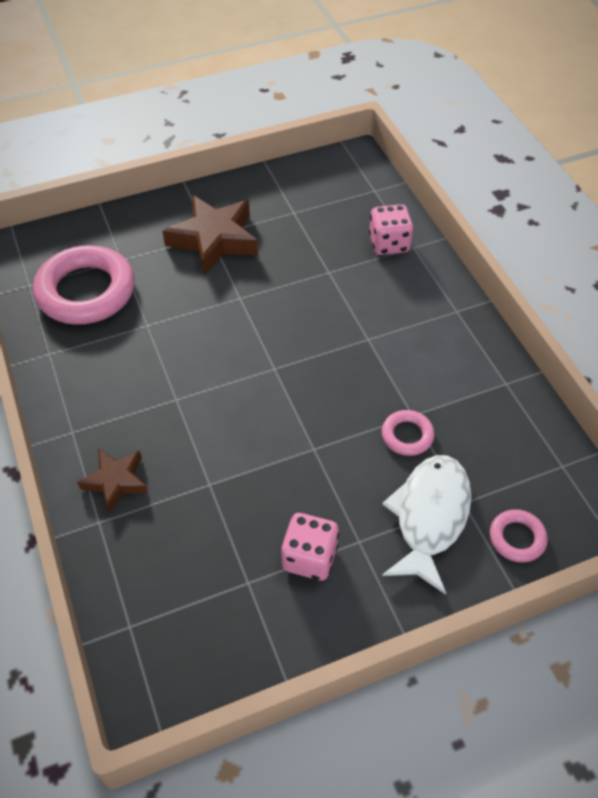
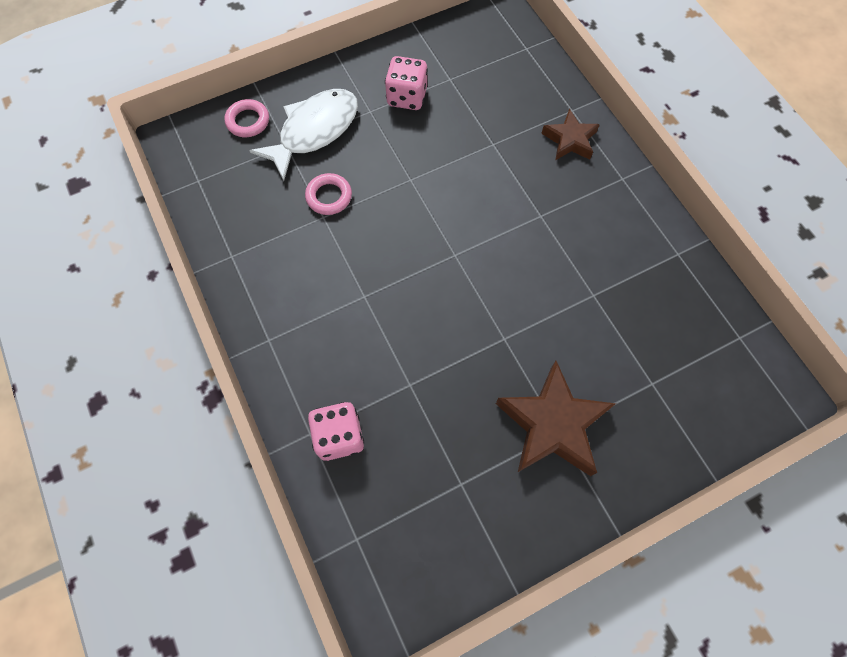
camera: 175 degrees right, 15 degrees up
pink ring [33,245,135,325] -> none
white fish [382,455,472,595] -> white fish turned 150 degrees counterclockwise [249,89,358,181]

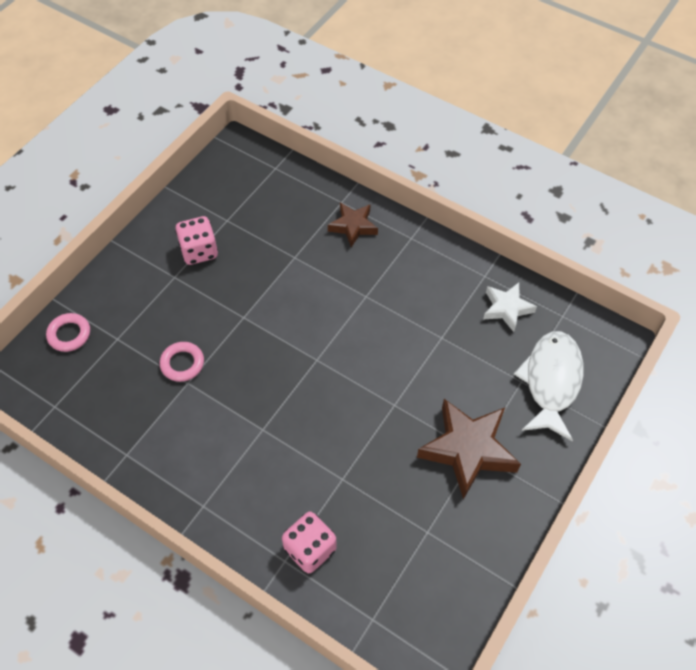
camera: 30 degrees left, 10 degrees down
white fish [249,89,358,181] -> white fish moved to [514,331,584,441]
none -> white star [483,282,537,332]

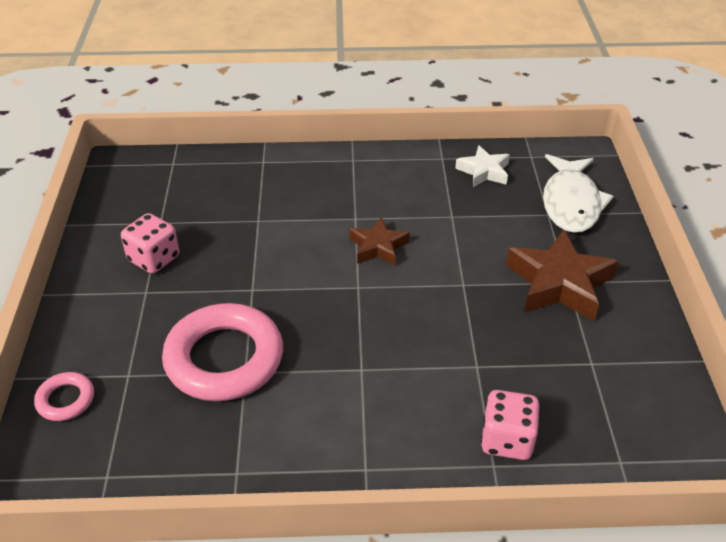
camera: 35 degrees left, 15 degrees down
pink ring [160,342,204,382] -> pink ring [162,303,283,401], size x2.15
brown star [328,203,378,247] -> brown star moved to [349,217,410,266]
white fish [514,331,584,441] -> white fish turned 150 degrees counterclockwise [543,154,614,233]

